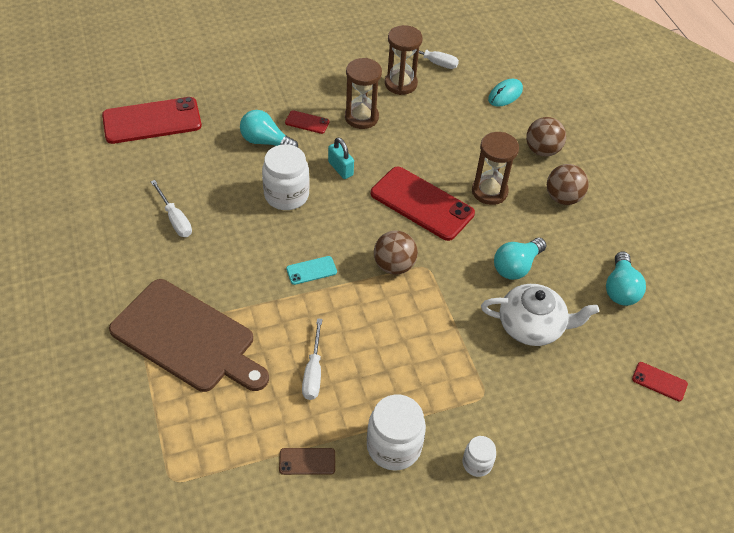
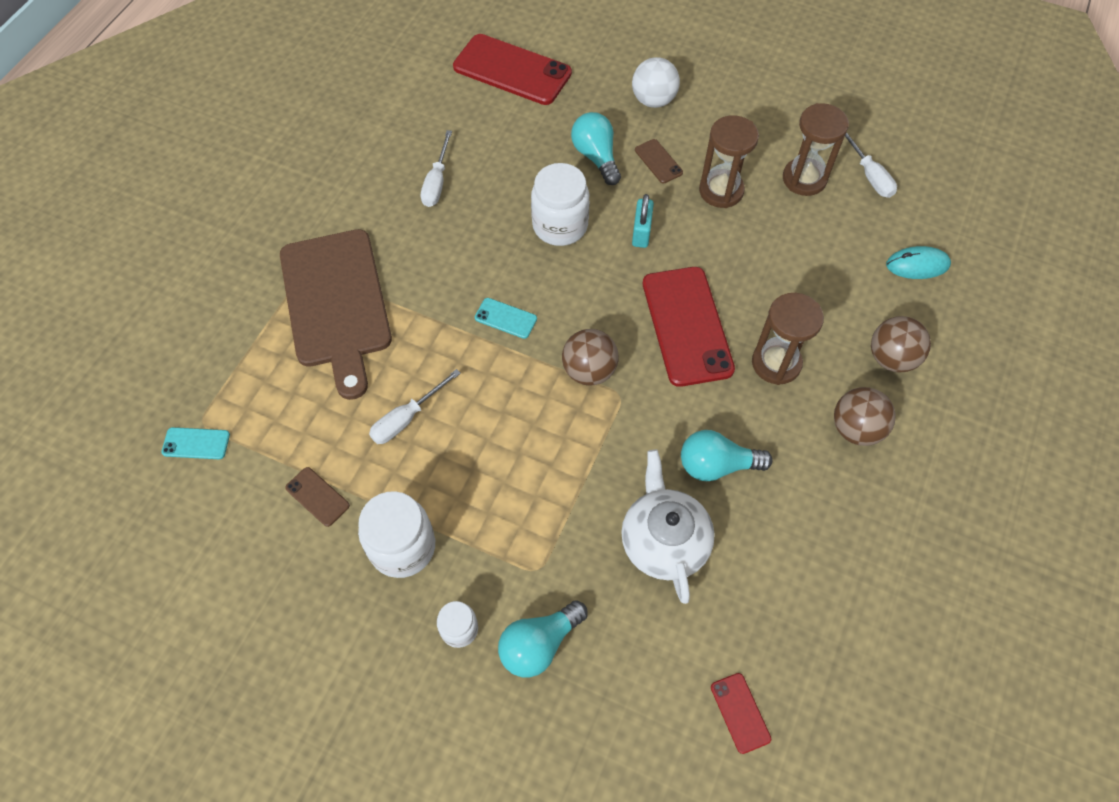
camera: 45 degrees right, 10 degrees up
red phone [285,110,330,134] -> brown phone [635,139,683,183]
white teapot [481,284,599,346] -> white teapot turned 150 degrees counterclockwise [621,450,715,604]
turquoise light bulb [606,252,646,306] -> turquoise light bulb moved to [498,600,588,678]
none -> turquoise phone [161,427,230,459]
none -> white ball [632,57,680,108]

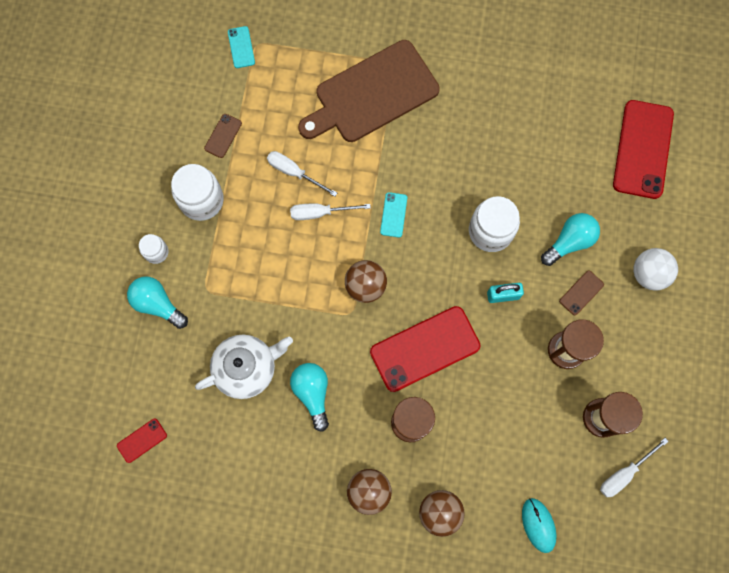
camera: 75 degrees right, 15 degrees up
white screwdriver [421,130,452,207] -> white screwdriver moved to [290,203,371,220]

